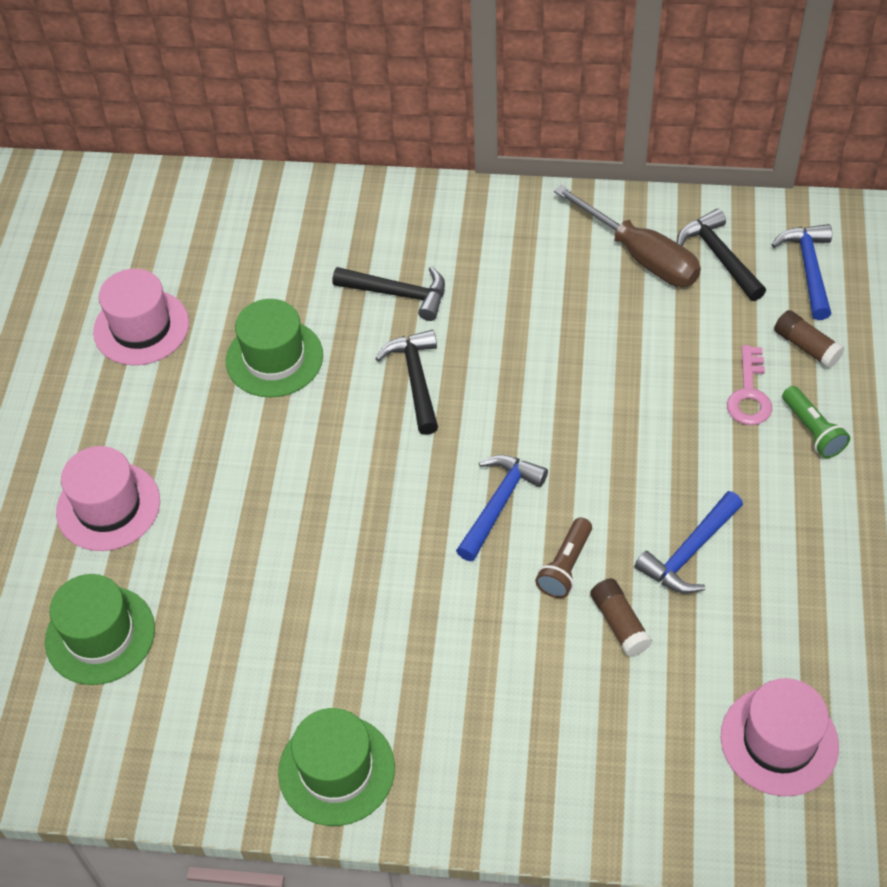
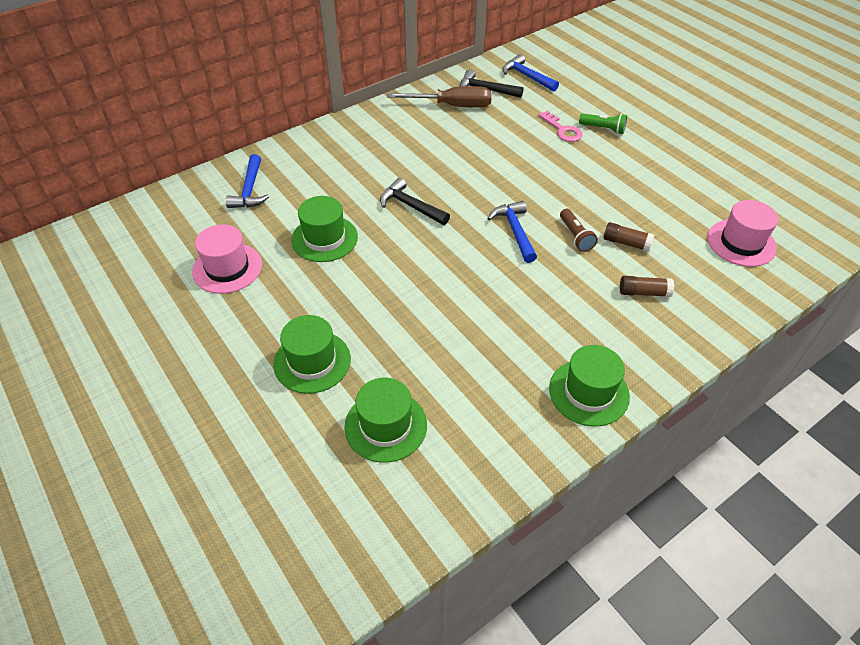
camera: 45 degrees left, 5 degrees down
pink hat [56,446,160,551] -> green hat [273,315,351,394]
black hammer [332,266,445,321] -> none
blue hammer [635,491,743,594] -> blue hammer moved to [226,154,269,208]
brown glue stick [774,310,845,369] -> brown glue stick moved to [620,276,674,297]

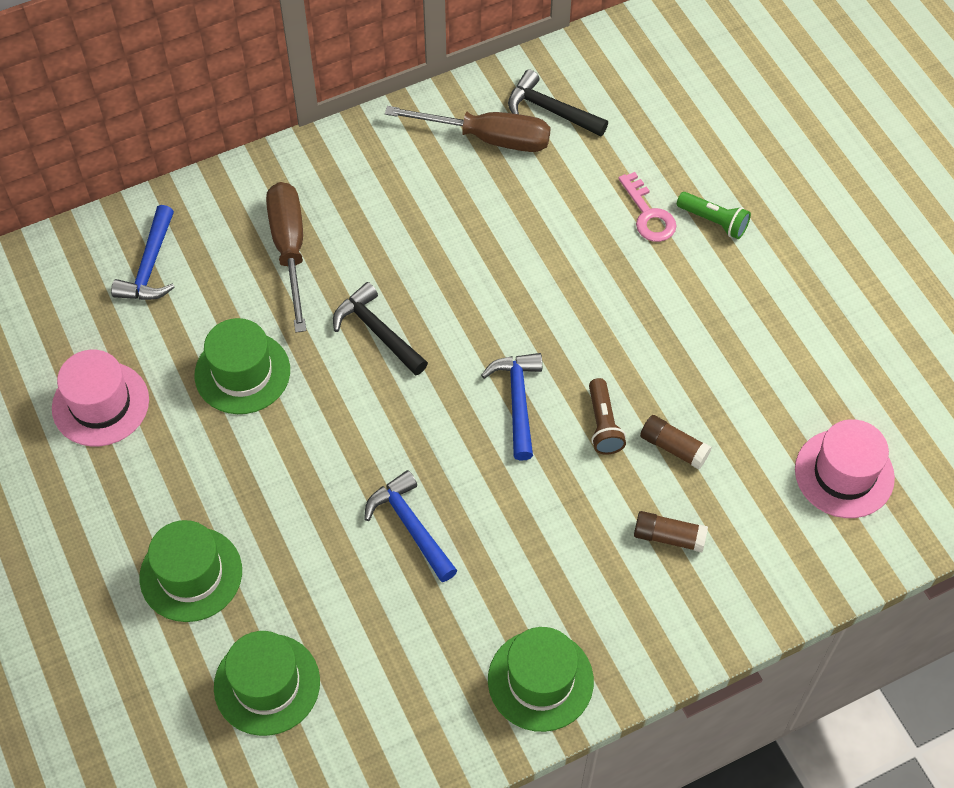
camera: 10 degrees right, 10 degrees up
blue hammer [503,54,559,91] -> blue hammer moved to [364,470,457,582]
none -> brown screwdriver [266,182,306,333]

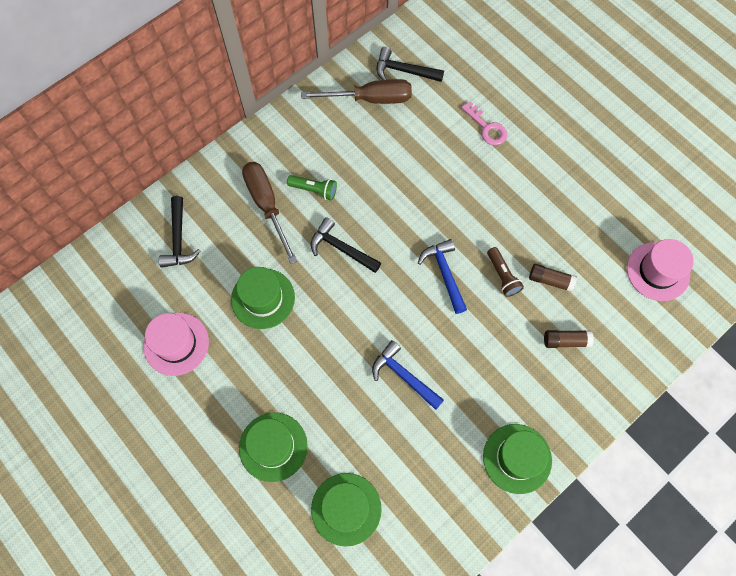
camera: 15 degrees left, 10 degrees up
blue hammer [111,205,175,300] -> black hammer [159,196,200,268]
green flashlight [677,192,751,239] -> green flashlight moved to [287,175,337,200]

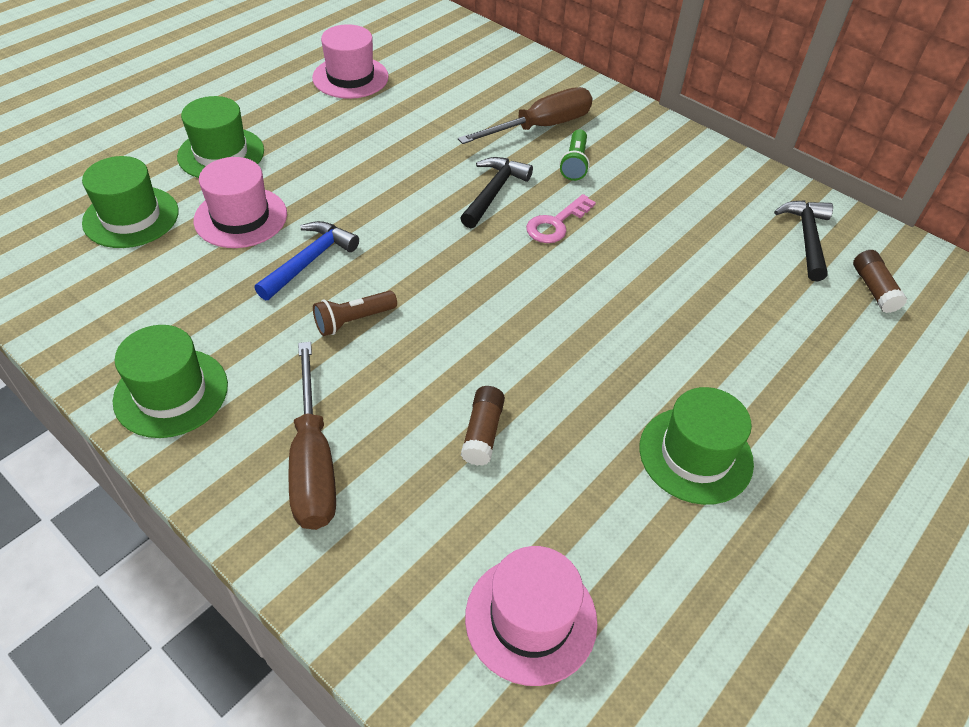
camera: 80 degrees right, 20 degrees down
black hammer [159,196,200,268] -> none
green hat [231,267,295,329] -> green hat moved to [639,387,754,505]
brown screwdriver [301,79,412,104] -> brown screwdriver moved to [289,342,336,530]
blue hammer [418,239,467,314] -> none
pink key [461,101,507,145] -> pink key moved to [526,194,596,243]
brown flashlight [487,247,524,297] -> brown flashlight moved to [313,290,397,336]
brown glue stick [544,330,594,348] -> brown glue stick moved to [853,250,907,313]
none -> pink hat [193,157,287,248]

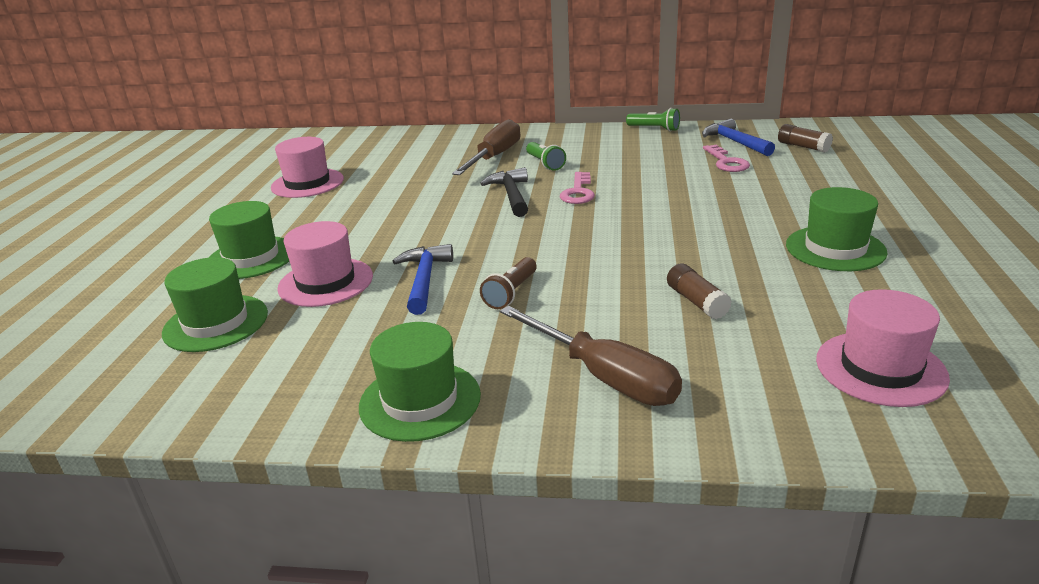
camera: 30 degrees left, 20 degrees down
black hammer [774,200,833,282] -> blue hammer [702,119,775,156]
none -> green flashlight [626,108,680,131]
none -> pink key [703,145,750,172]

